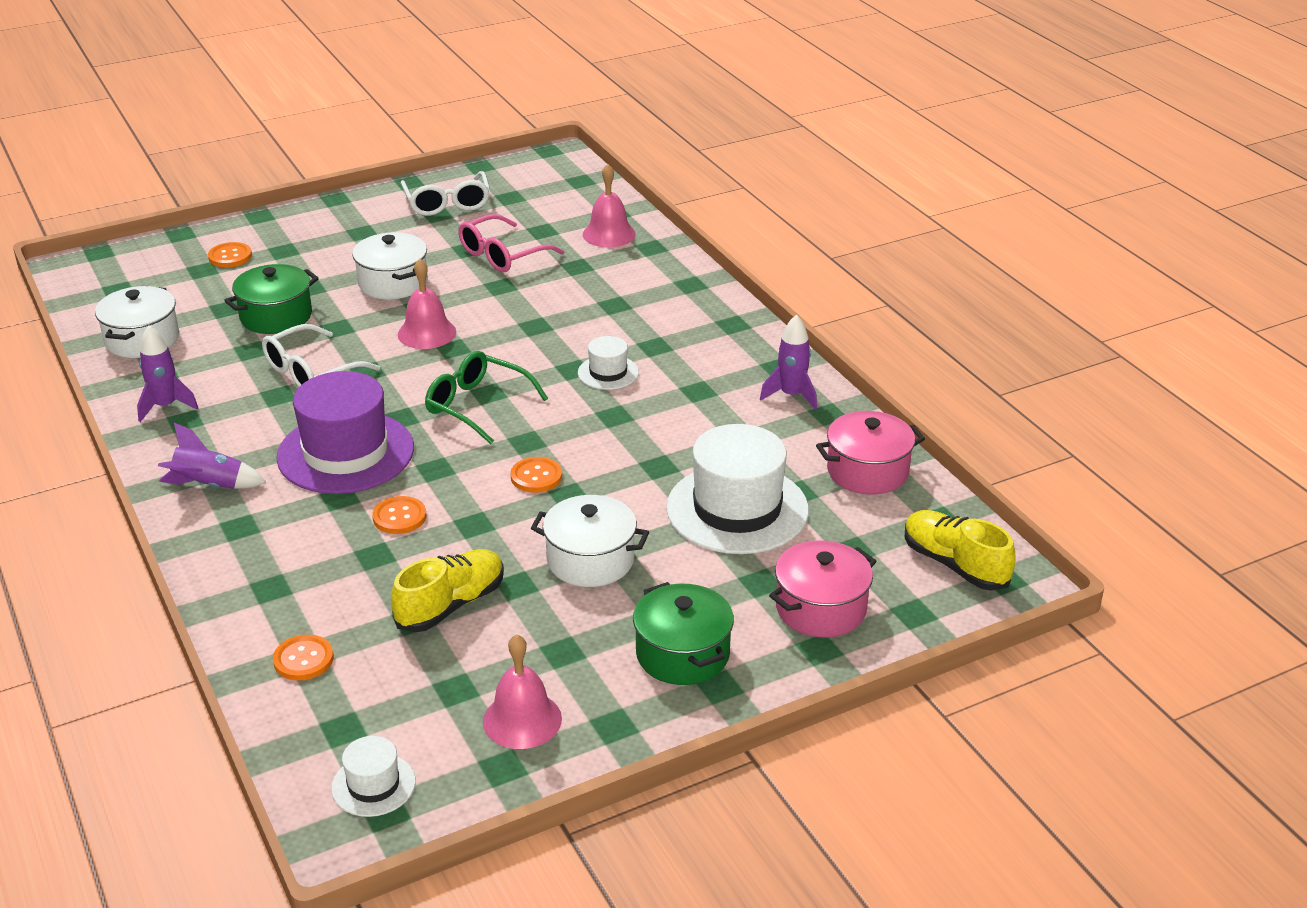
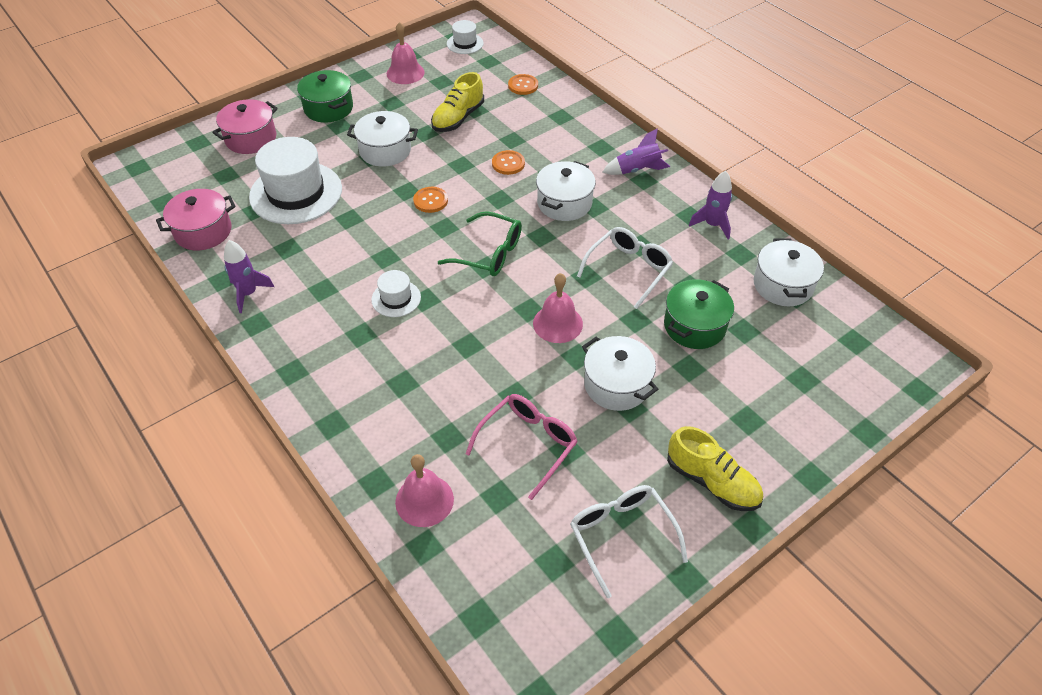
camera: 170 degrees right, 15 degrees up
orange button [208,242,252,267] -> none
purple hat [276,371,414,494] -> white pot [536,161,596,221]
yellow shoe [905,510,1015,591] -> yellow shoe moved to [667,426,763,511]

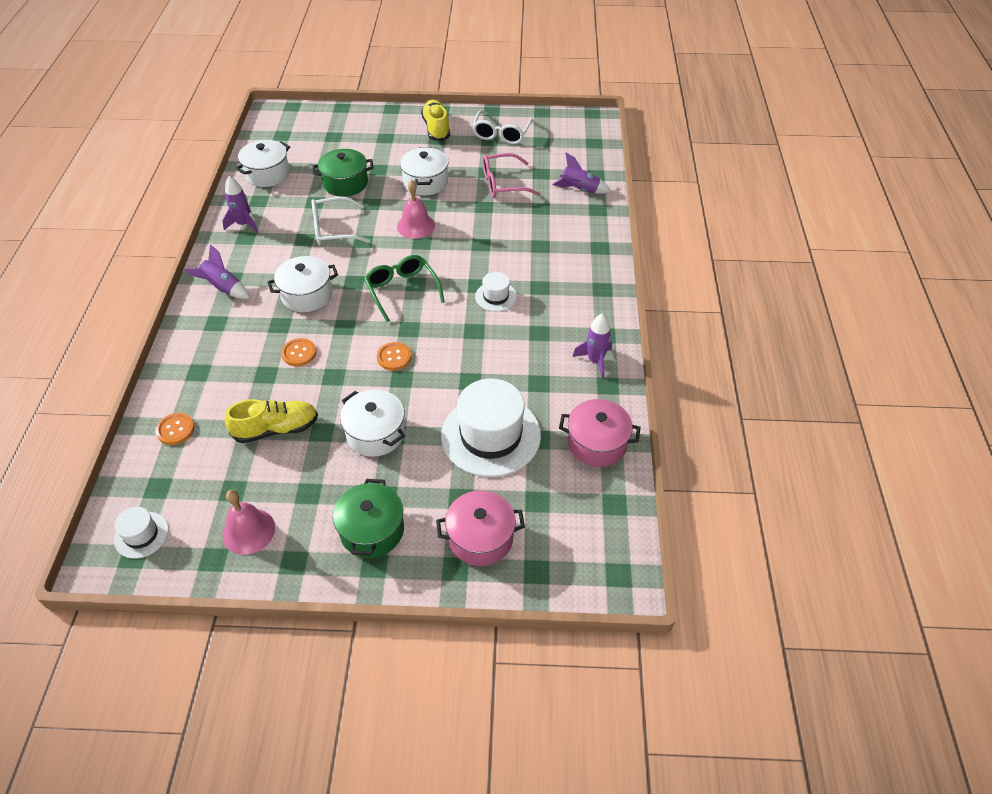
camera: 140 degrees left, 0 degrees up
pink bell [395,454,454,527] -> purple rocket [552,152,611,194]

